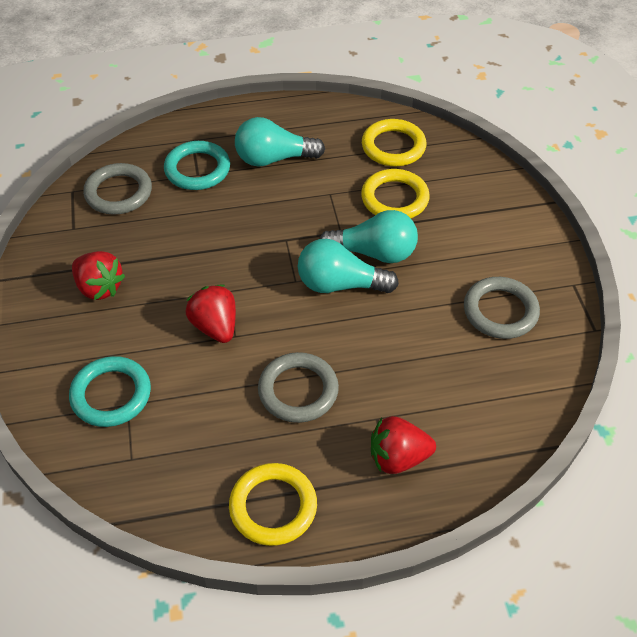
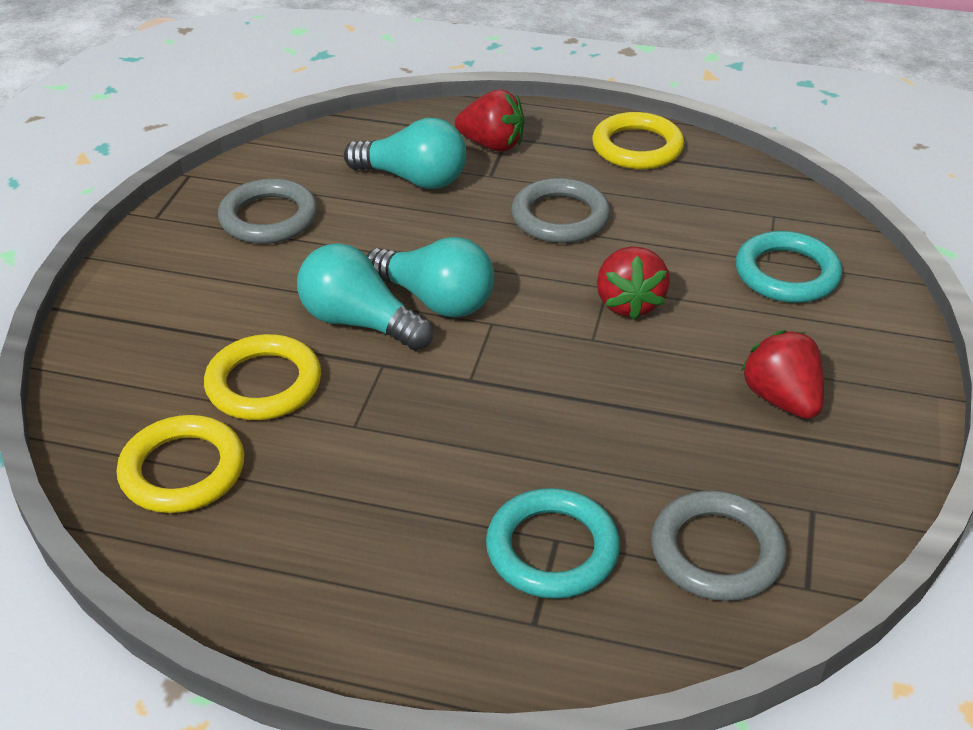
camera: 155 degrees left, 10 degrees down
turquoise light bulb [235,117,325,167] -> turquoise light bulb moved to [344,118,466,189]

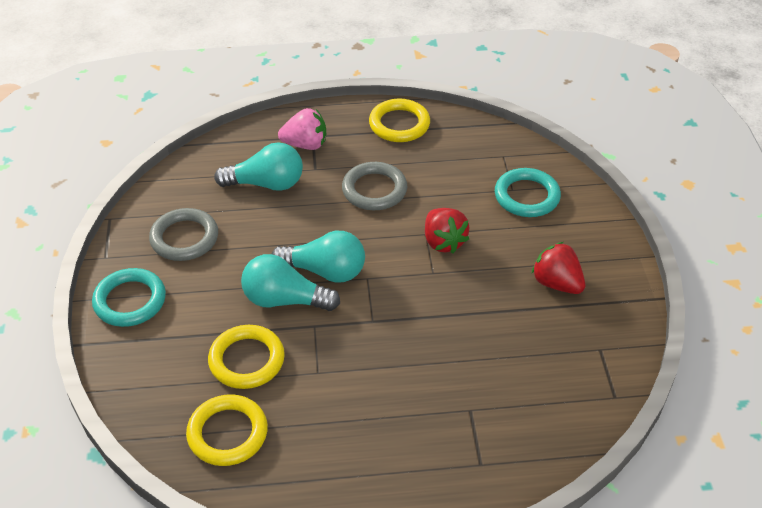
camera: 20 degrees left, 5 degrees up
red strawberry [455,90,525,152] -> pink strawberry [278,108,326,150]
turquoise ring [486,488,620,599] -> turquoise ring moved to [92,268,166,327]
grey ring [651,490,787,601] -> none

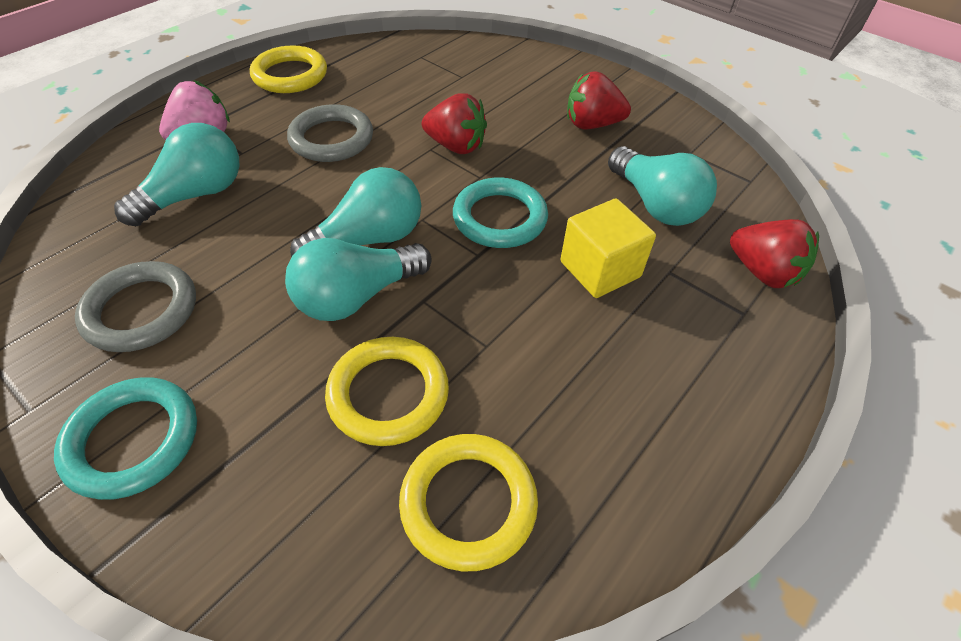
camera: 45 degrees left, 5 degrees up
turquoise ring [495,168,561,217] -> turquoise ring moved to [453,178,548,248]
none -> yellow cube [560,198,656,298]
none -> turquoise light bulb [608,146,717,226]
none -> red strawberry [730,219,819,288]

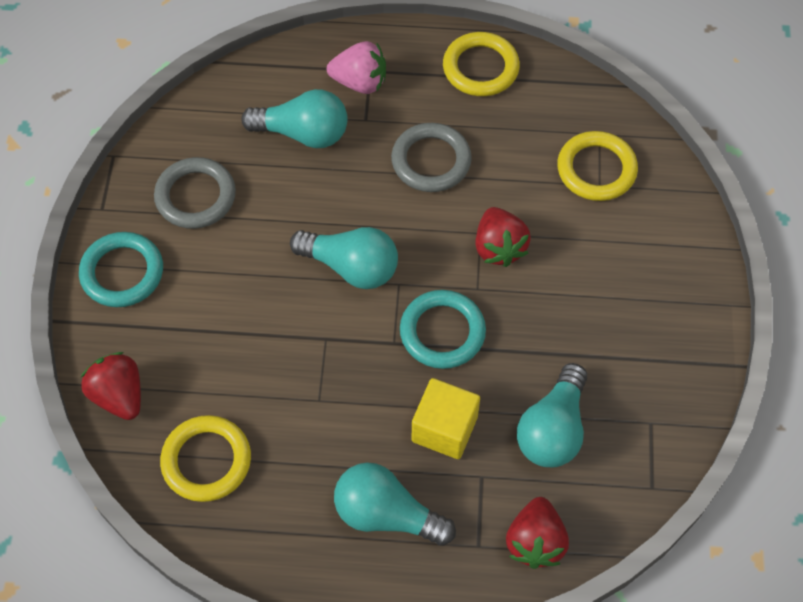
camera: 55 degrees right, 10 degrees up
turquoise light bulb [285,238,432,321] -> turquoise light bulb moved to [334,462,456,546]
yellow ring [325,337,449,446] -> yellow ring moved to [557,131,638,201]
red strawberry [567,71,631,129] -> red strawberry moved to [80,352,141,420]

